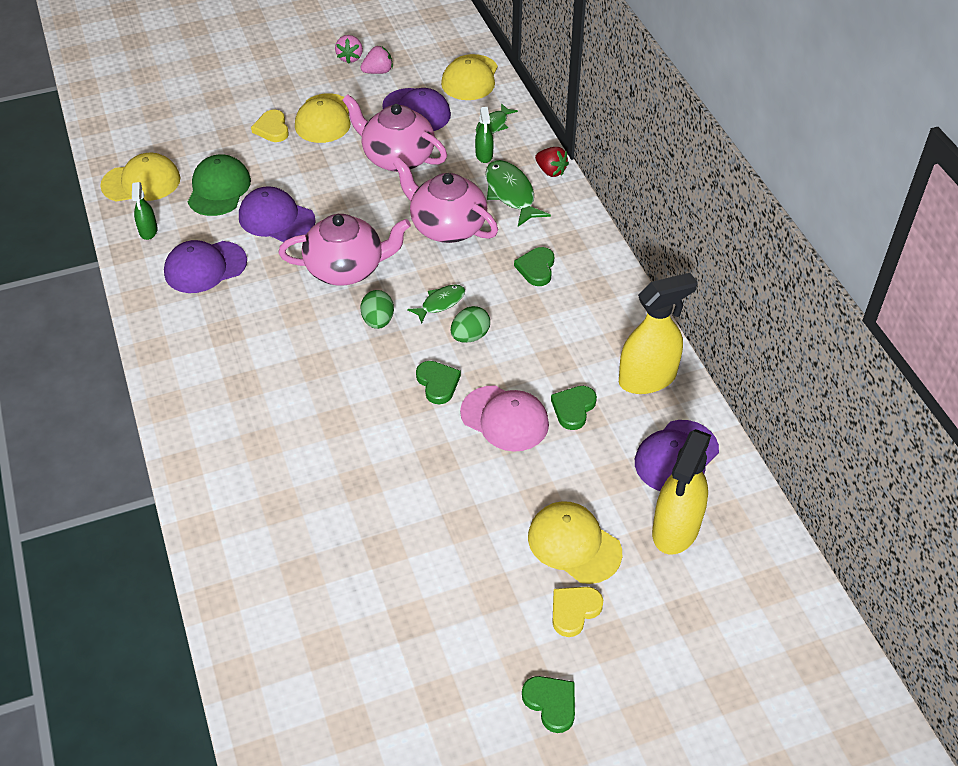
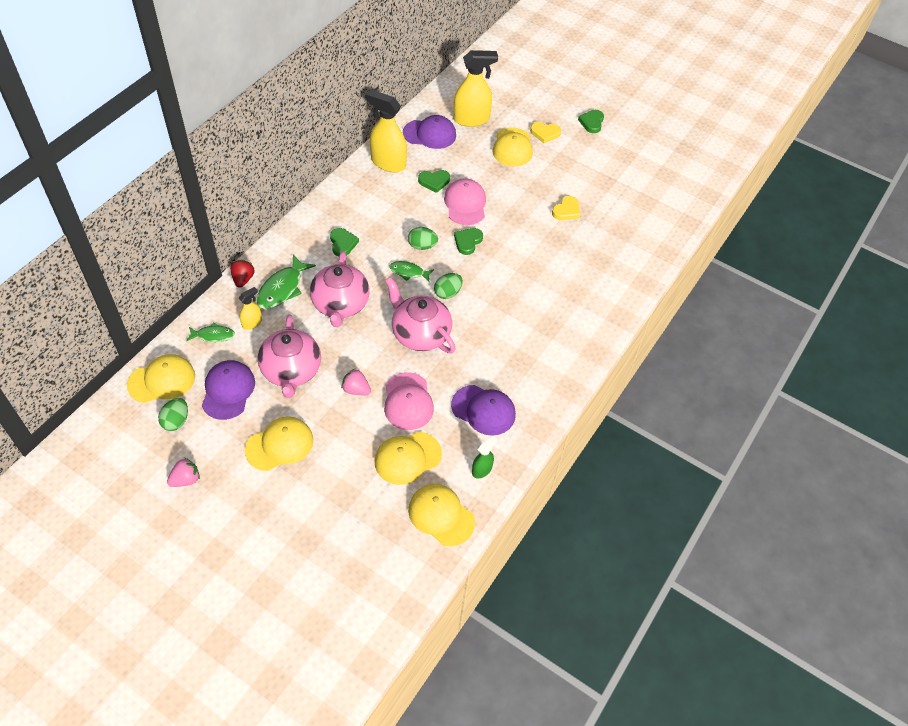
camera: 130 degrees left, 5 degrees up
green cap [188,154,251,216] -> yellow cap [375,432,442,485]
purple cap [239,186,316,242] -> pink cap [384,372,434,430]
yellow heart [251,110,289,142] -> yellow heart moved to [552,196,580,220]
pink strawberry [360,46,393,74] -> pink strawberry moved to [341,369,371,395]
green spray bottle [475,107,494,163] -> yellow spray bottle [238,287,262,330]
green heart [514,247,554,286] -> green heart turned 75 degrees counterclockwise [330,228,359,256]
none -> green egg [158,398,188,431]

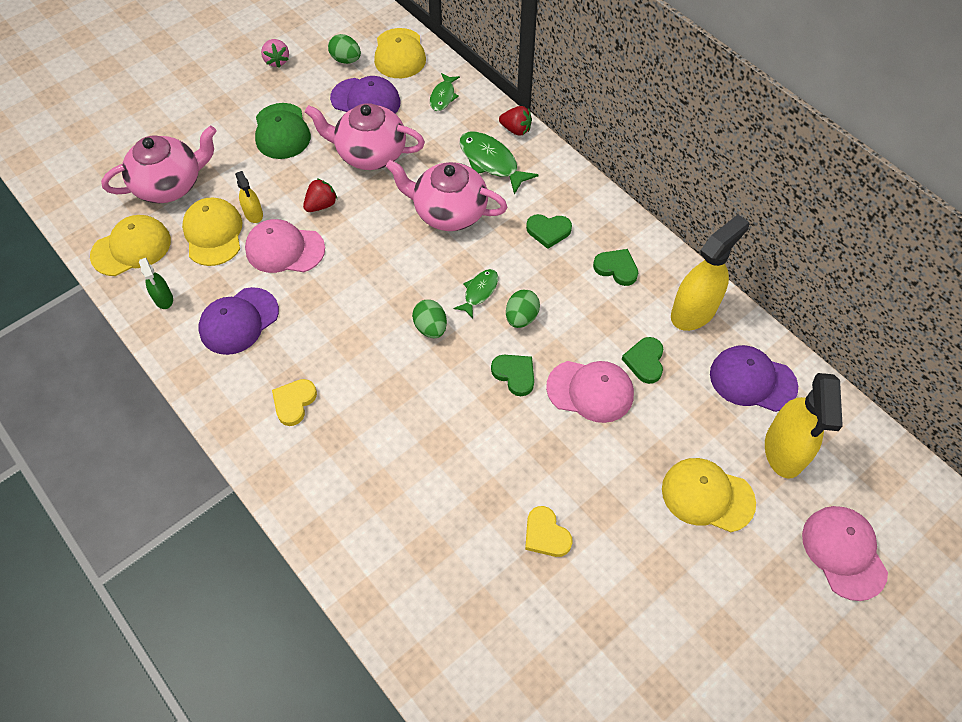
camera: 110 degrees right, 5 degrees up
yellow spray bottle [238,287,262,330] -> yellow spray bottle moved to [235,171,263,223]
yellow cap [245,416,313,471] -> green cap [255,103,311,159]
pink strawberry [341,369,371,395] -> red strawberry [303,178,338,212]
pink teapot [385,277,456,353] -> pink teapot moved to [101,126,217,203]
purple cap [403,115,456,149] -> purple cap turned 90 degrees clockwise [710,345,798,412]
yellow heart [530,122,561,143] -> yellow heart moved to [272,379,317,426]
green heart [578,110,604,133] -> green heart moved to [593,249,638,286]
none -> pink cap [802,506,888,601]

